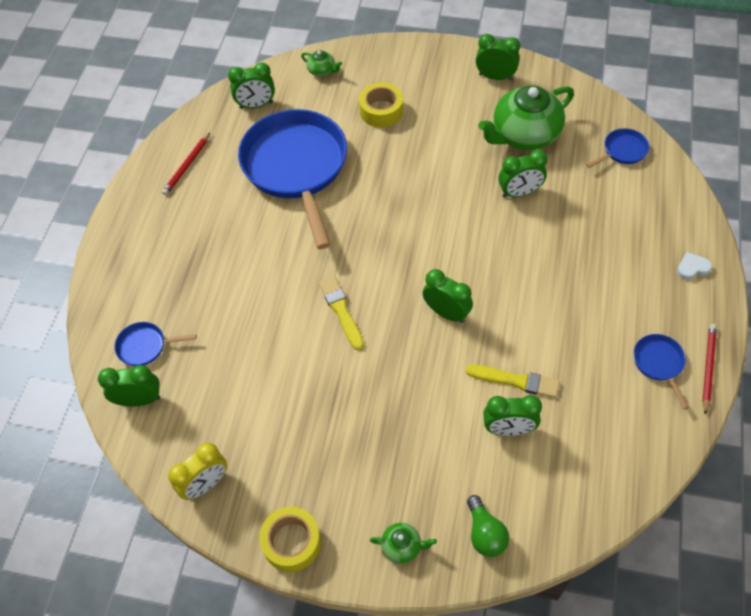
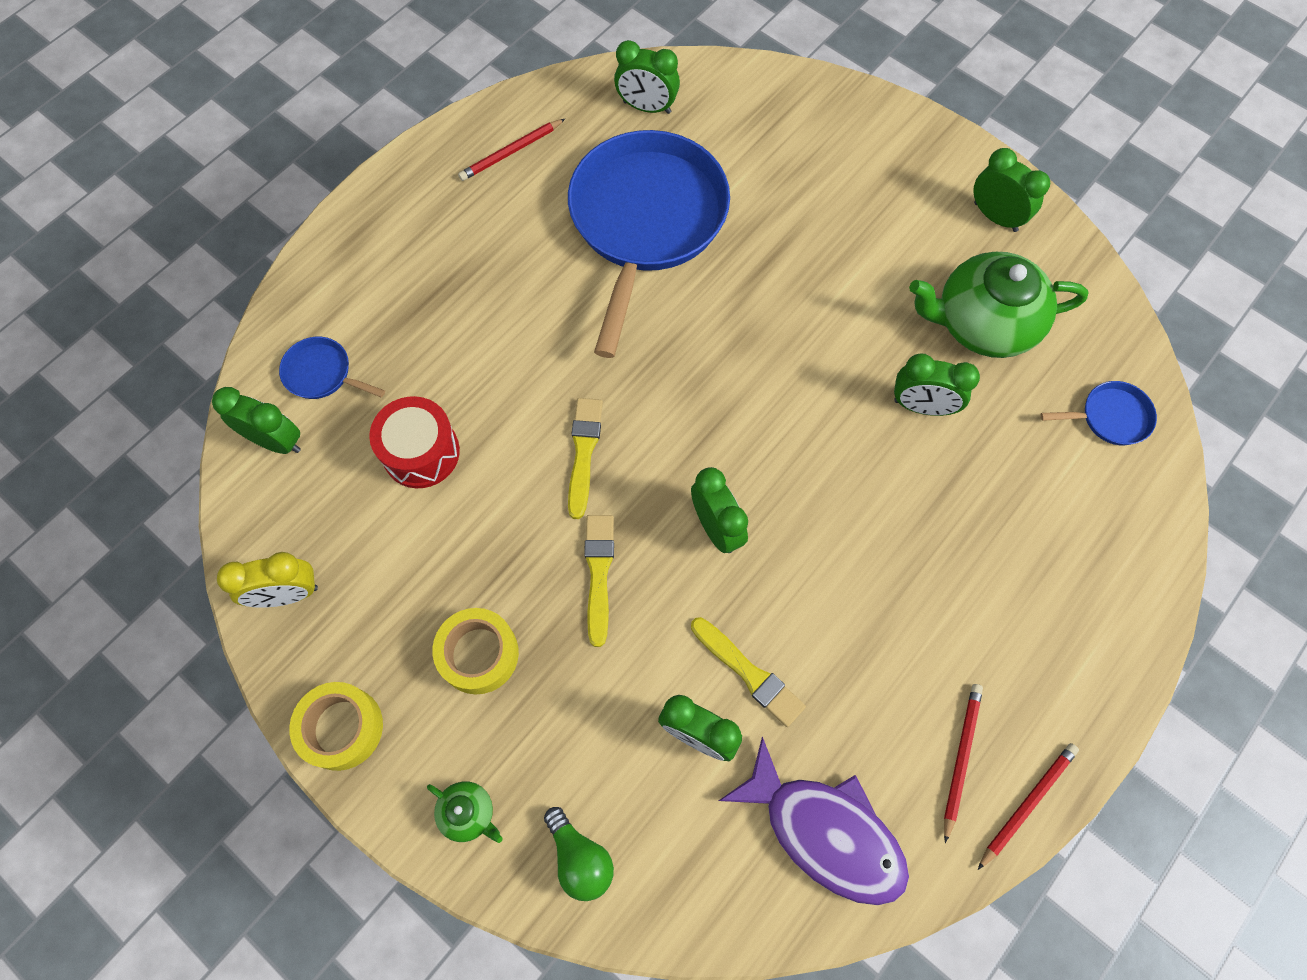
camera: 25 degrees right, 10 degrees up
green teapot [301,50,342,77] -> none
yellow tape [359,83,403,127] -> yellow tape moved to [432,608,519,694]
green light bulb [467,495,509,557] -> green light bulb turned 45 degrees counterclockwise [544,807,614,901]
blue pan [633,334,689,409] -> red pencil [944,684,983,843]
white heart [677,252,712,280] -> none
none -> red drum [369,396,460,488]
none -> yellow brush [584,515,614,647]
none -> purple fish [719,736,909,905]

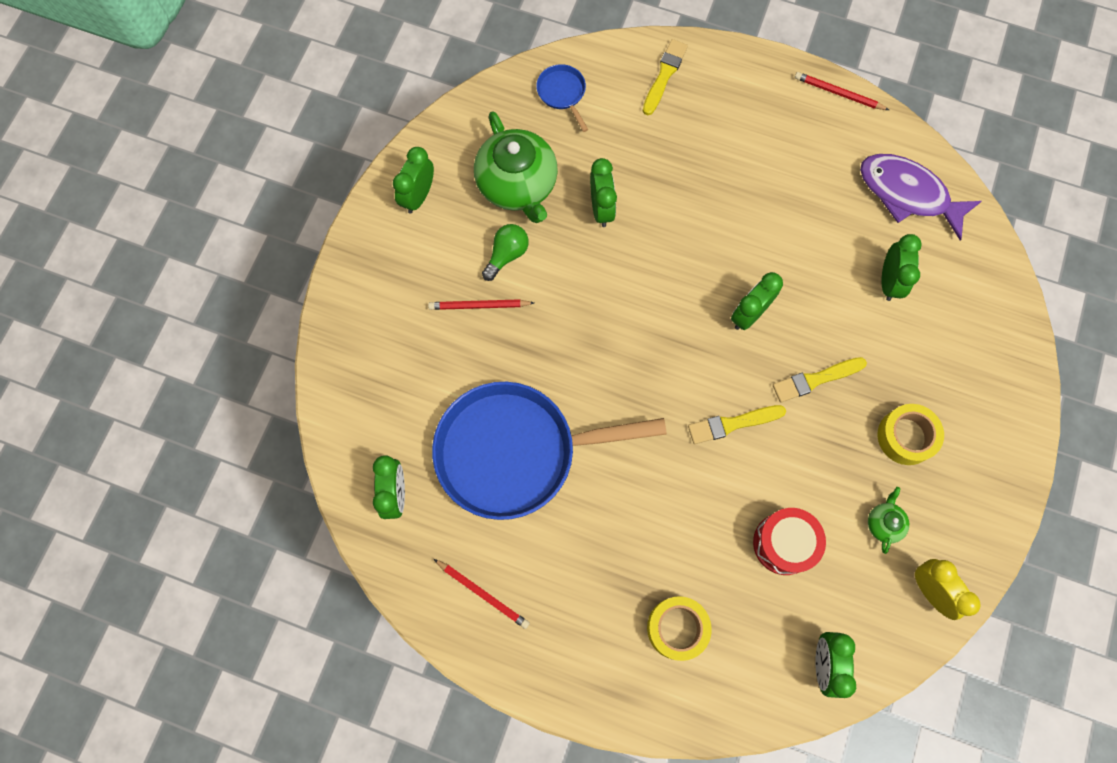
camera: 110 degrees left, 5 degrees up
blue pan [279,337,385,399] -> none
yellow tape [289,682,383,771] -> yellow tape moved to [647,596,712,661]
green teapot [427,781,503,843] -> green teapot moved to [868,487,909,554]
green light bulb [544,807,614,901] -> green light bulb moved to [482,224,529,281]
yellow brush [691,617,806,727] -> yellow brush moved to [643,39,688,115]
purple fish [719,736,909,905] -> purple fish turned 75 degrees counterclockwise [860,154,982,240]
red pencil [944,684,983,843] -> red pencil moved to [428,299,534,310]

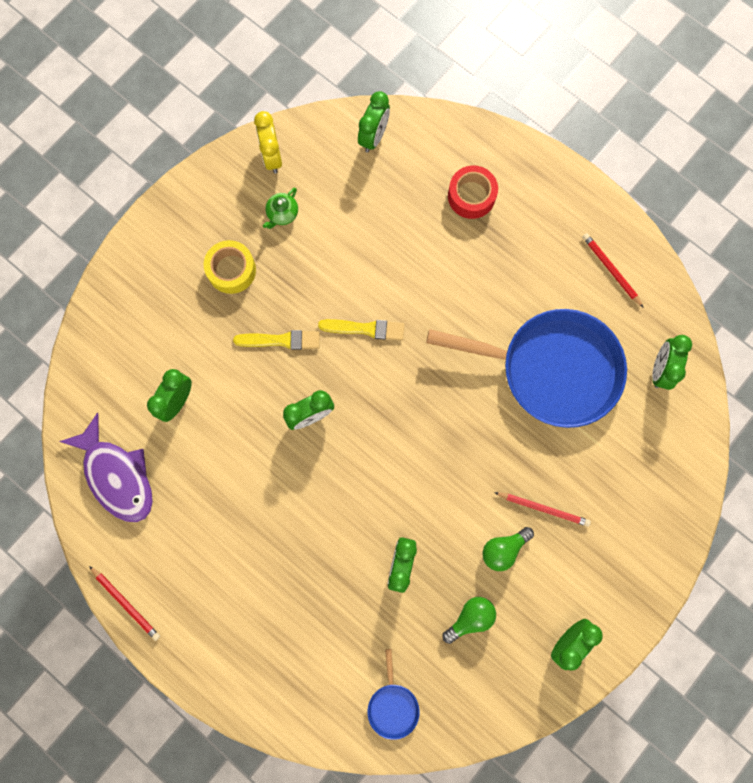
camera: 160 degrees left, 5 degrees up
green teapot [474,111,558,223] -> green light bulb [443,597,496,644]
yellow brush [643,39,688,115] -> none
yellow tape [647,596,712,661] -> red tape [448,165,498,219]
red drum [753,508,826,575] -> none

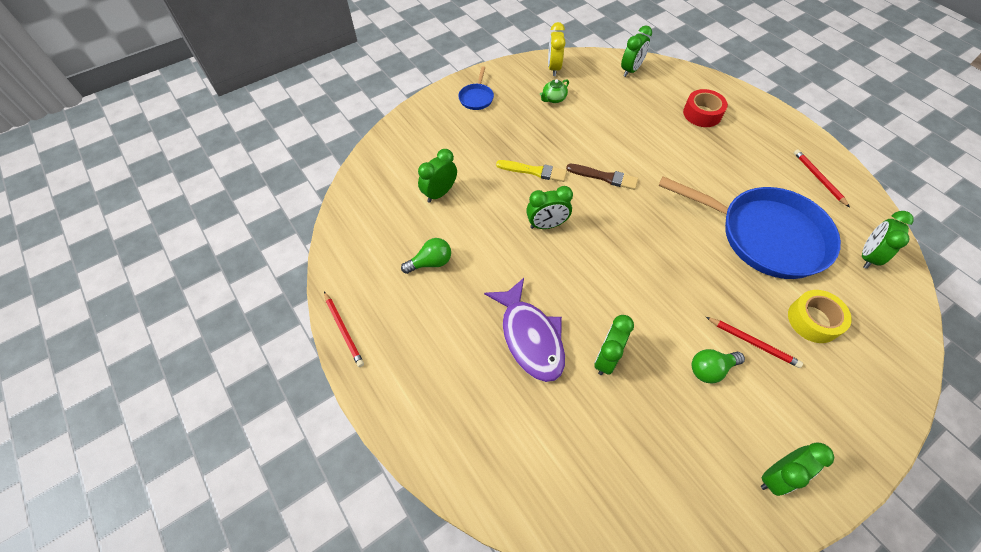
camera: 15 degrees right, 20 degrees down
purple fish [59,413,153,522] -> purple fish moved to [484,278,565,382]
yellow tape [204,240,256,294] -> yellow tape moved to [788,290,852,343]
yellow brush [318,319,405,340] -> brown brush [566,164,638,190]
blue pan [368,649,420,740] -> blue pan moved to [458,66,494,110]
green light bulb [443,597,496,644] -> green light bulb moved to [401,238,451,274]

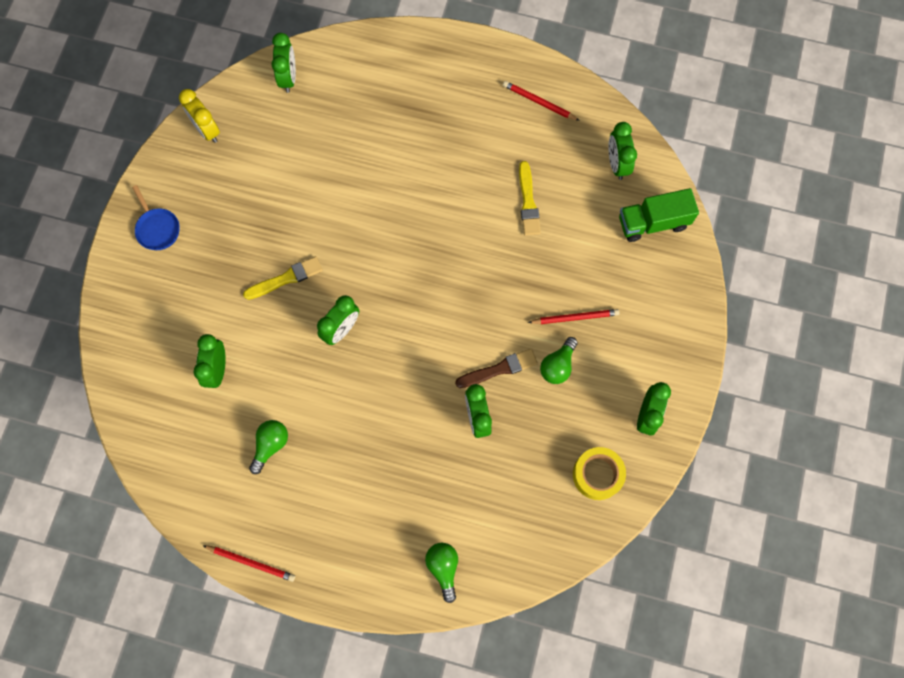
camera: 40 degrees left, 15 degrees up
purple fish [484,278,565,382] -> none
green teapot [540,79,569,103] -> none
brown brush [566,164,638,190] -> brown brush moved to [455,349,538,388]
blue pan [658,176,841,279] -> yellow brush [519,161,541,236]
red tape [683,89,728,127] -> none
yellow tape [788,290,852,343] -> yellow tape moved to [573,447,626,500]
none -> green light bulb [425,543,458,603]
none -> green truck [619,188,699,242]

